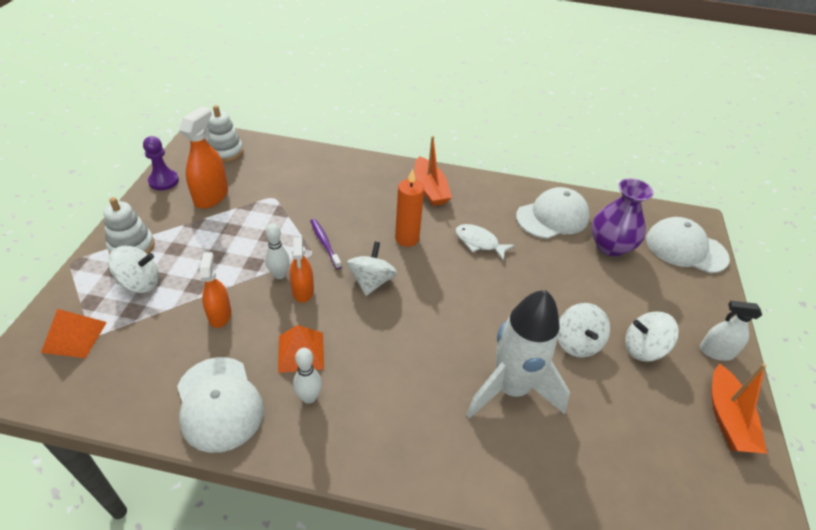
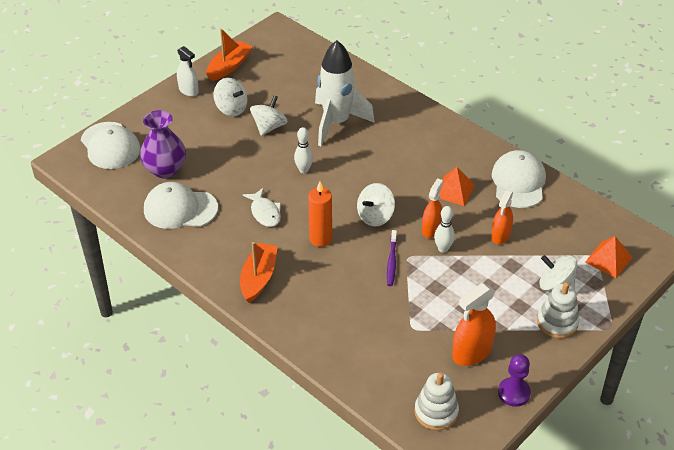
camera: 145 degrees left, 0 degrees up
white bowling pin [293,348,322,404] -> white bowling pin moved to [294,127,313,173]

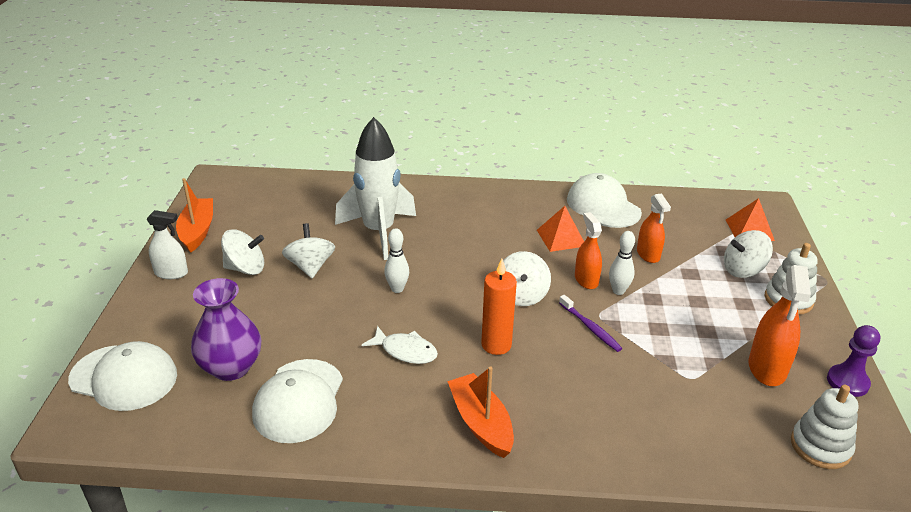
camera: 40 degrees left, 10 degrees down
white cap [144,182,218,229] -> white cap turned 45 degrees counterclockwise [252,359,343,443]

